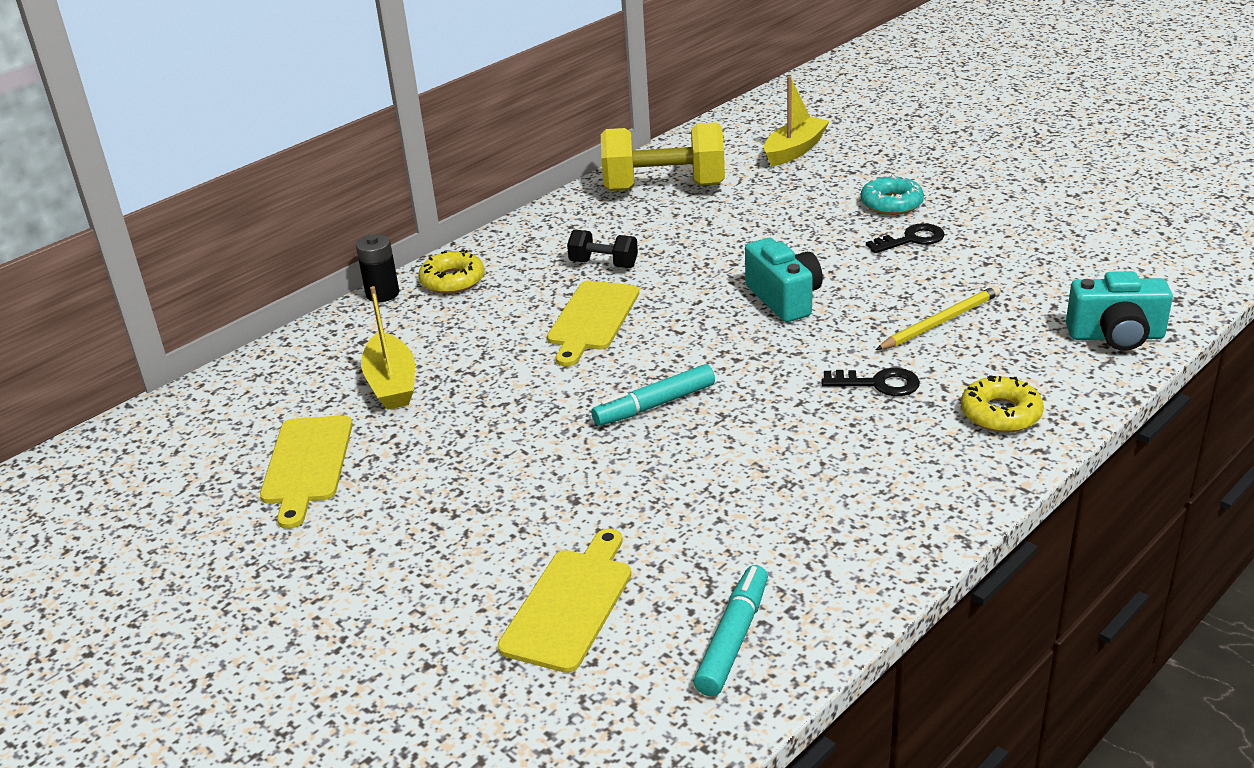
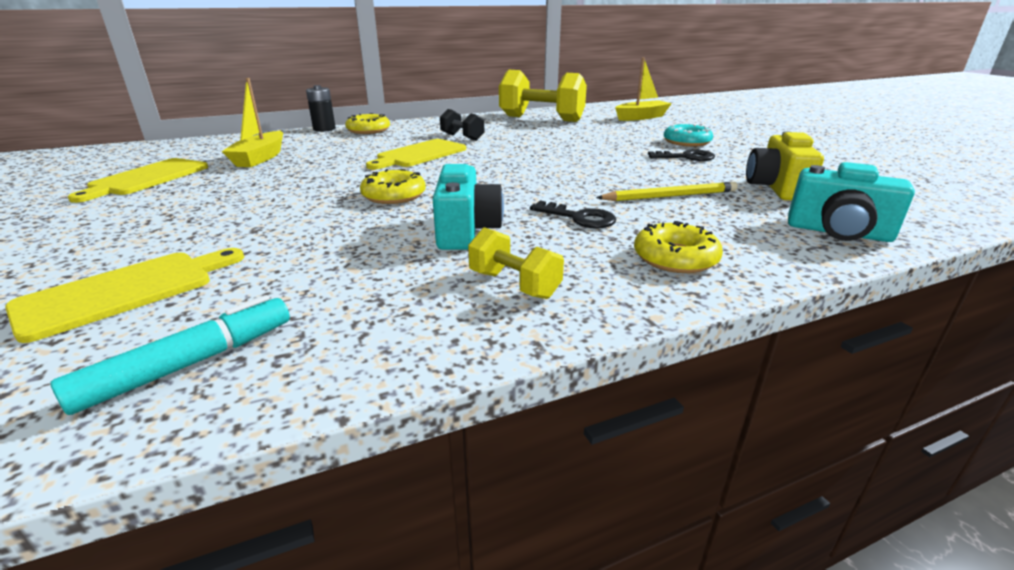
camera: 20 degrees right, 5 degrees down
turquoise marker [591,364,715,426] -> yellow donut [360,169,426,204]
turquoise camera [745,238,823,322] -> turquoise camera moved to [433,164,504,250]
none -> yellow dumbbell [468,227,564,299]
none -> yellow camera [746,131,824,200]

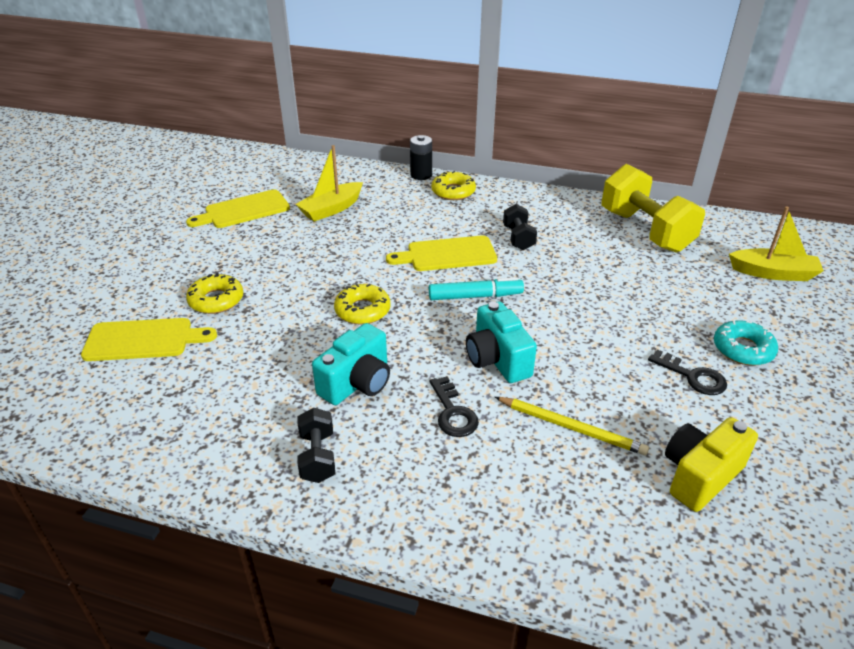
camera: 40 degrees right, 10 degrees up
turquoise marker [50,295,290,415] -> turquoise marker moved to [429,277,524,300]
yellow dumbbell [468,227,564,299] -> black dumbbell [298,408,335,483]
yellow donut [634,221,723,273] -> yellow donut moved to [186,273,243,314]
turquoise camera [788,162,915,242] -> turquoise camera moved to [466,302,537,383]

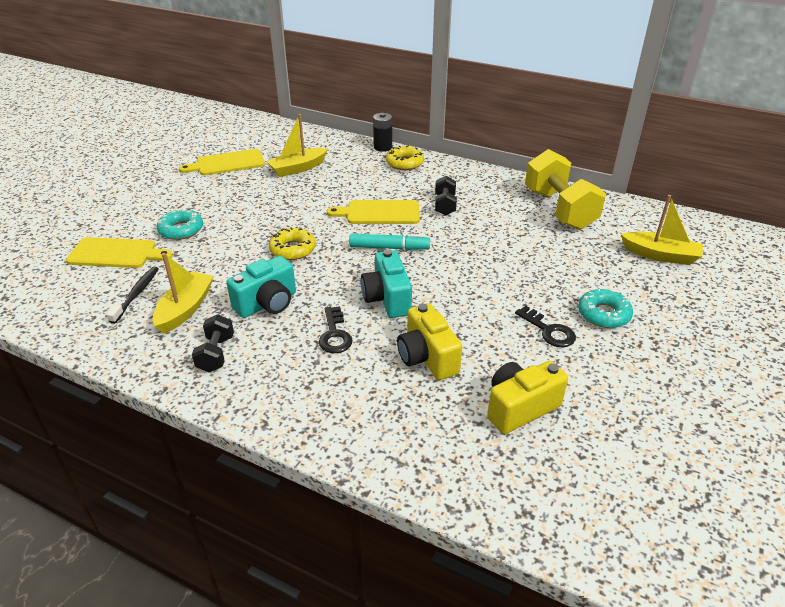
camera: 10 degrees right, 0 degrees up
yellow donut [186,273,243,314] -> turquoise donut [157,208,203,240]
yellow pencil [495,397,649,455] -> yellow camera [397,303,462,380]
none -> black toothbrush [107,267,158,324]
none -> yellow boat [153,253,214,334]

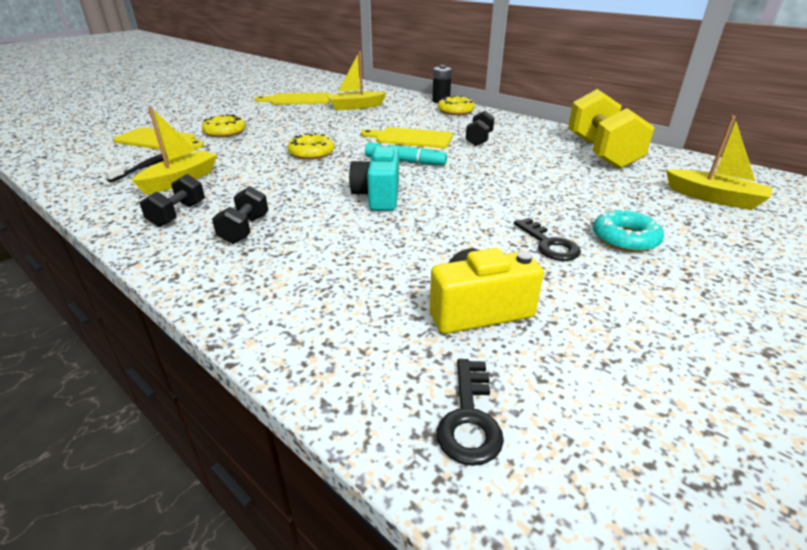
camera: 15 degrees right, 5 degrees down
turquoise donut [157,208,203,240] -> yellow donut [202,114,246,137]
turquoise camera [226,256,296,318] -> none
black key [319,306,353,353] -> black key moved to [437,359,504,466]
yellow camera [397,303,462,380] -> none
none -> black dumbbell [212,186,268,244]

